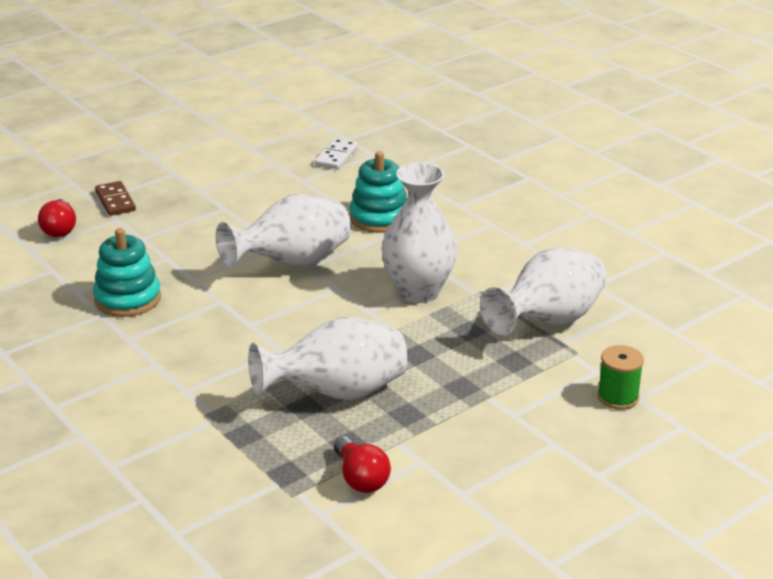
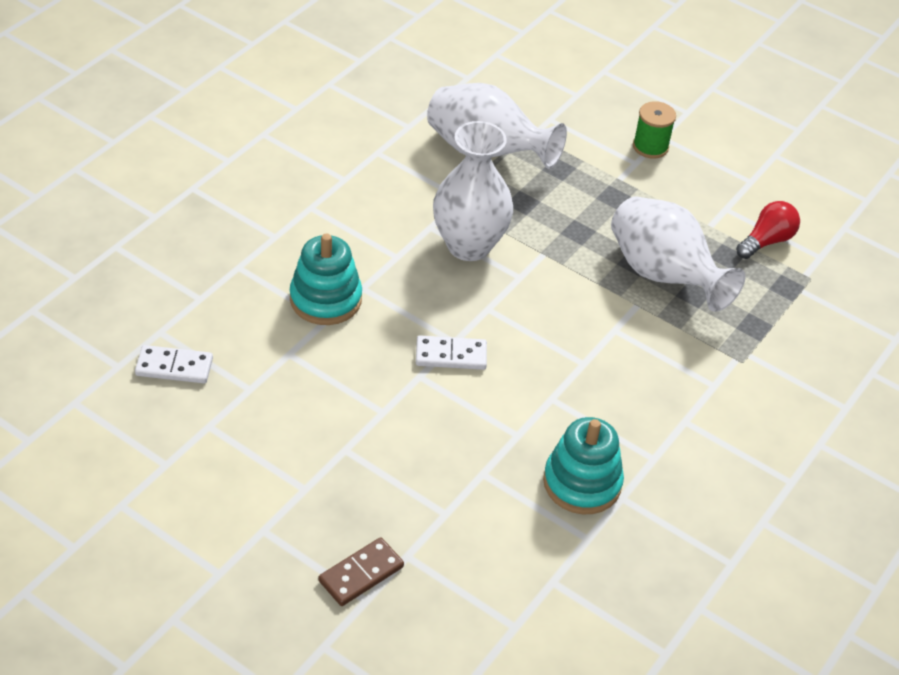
camera: 110 degrees left, 15 degrees up
red light bulb [38,199,76,237] -> none
white vase [216,194,351,268] -> white domino [416,336,487,370]
green spool [597,345,644,410] -> green spool moved to [633,101,676,159]

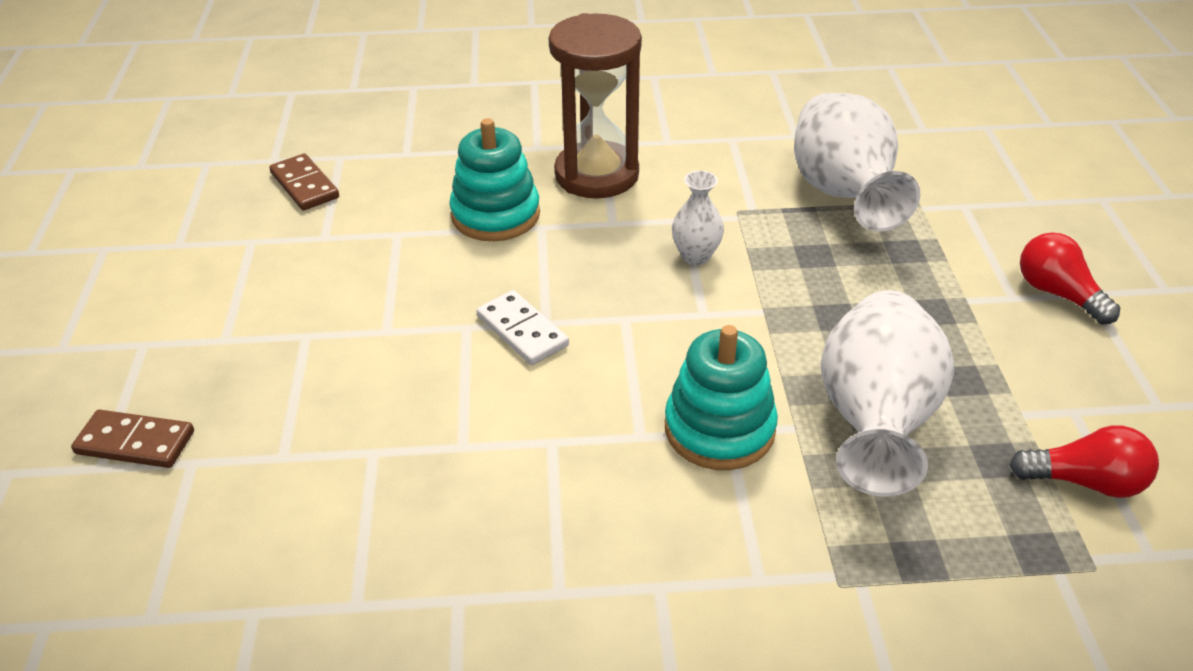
camera: 55 degrees right, 5 degrees down
white domino [135,345,213,383] -> brown domino [269,153,339,210]
white vase [433,121,513,261] -> white vase [672,171,724,265], size x0.48
turquoise stacking toy [543,417,624,514] -> turquoise stacking toy moved to [665,325,778,470]
green spool [633,101,676,159] -> red light bulb [1020,232,1120,324]
none -> brown hourglass [549,13,642,198]

